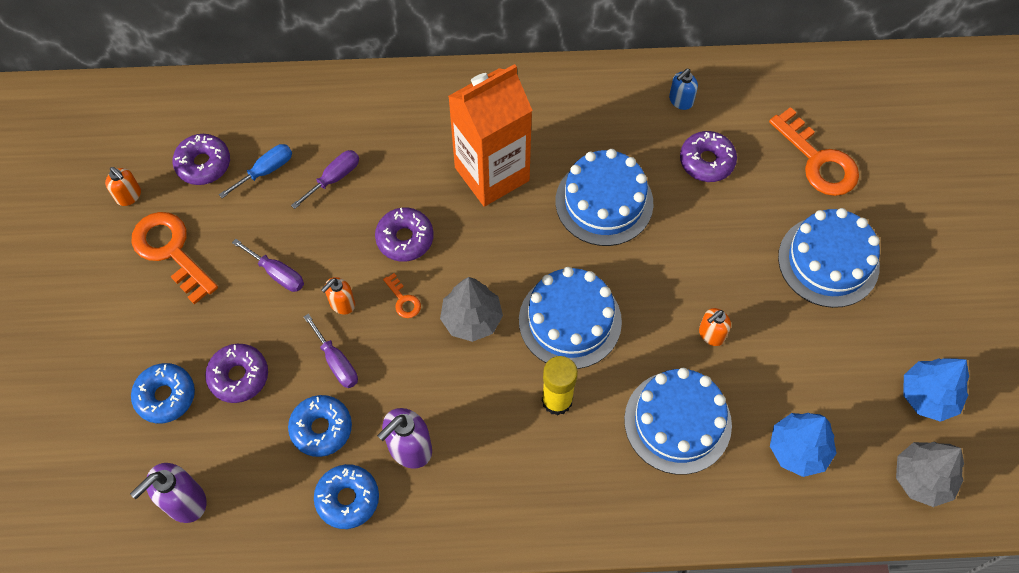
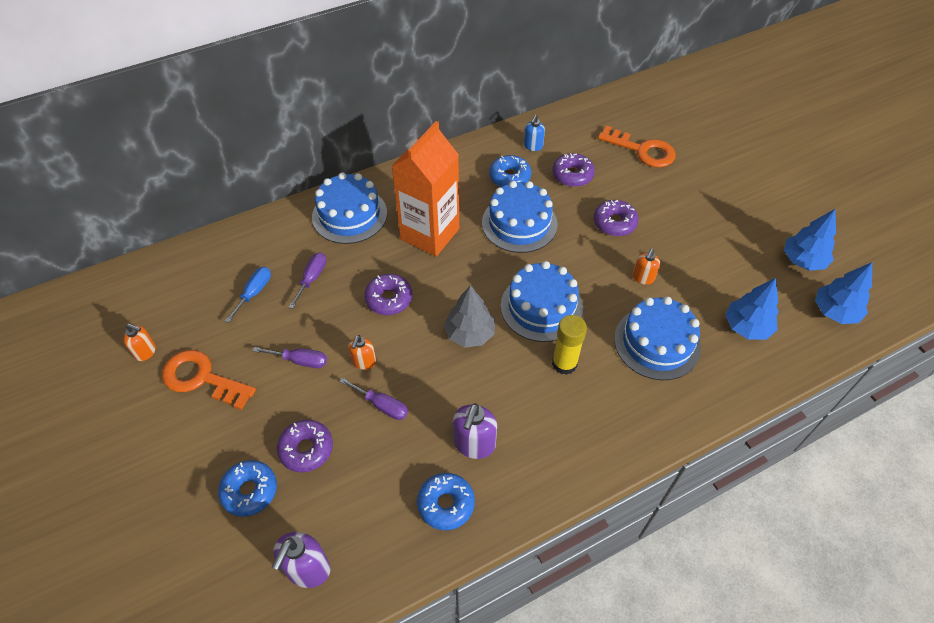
camera: 25 degrees left, 10 degrees down
purple donut [173,134,230,185] -> purple donut moved to [594,200,639,236]
blue donut [288,395,352,457] -> blue donut moved to [489,155,531,187]
orange key [383,273,421,318] -> none
blue cake [778,208,880,308] -> blue cake moved to [312,172,387,244]
grey tree [896,442,964,507] -> blue tree [815,262,872,324]

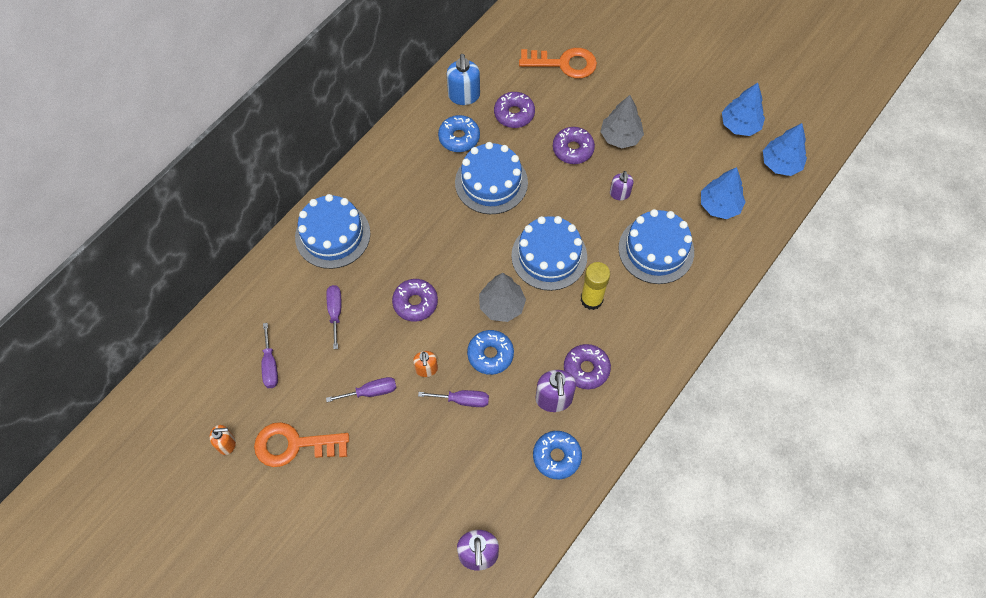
camera: 25 degrees left, 10 degrees up
blue donut [218,460,277,517] -> blue donut moved to [467,330,514,375]
blue screwdriver [225,267,271,323] -> none
purple donut [277,420,333,473] -> purple donut moved to [564,344,611,389]
orange carton [391,121,459,257] -> none
blue soap dispenser [524,115,545,151] -> blue soap dispenser [447,54,480,105], size x1.61
orange soap dispenser [633,249,660,285] -> purple soap dispenser [610,171,634,200]
none -> purple screwdriver [261,323,278,388]
none -> grey tree [600,95,644,148]

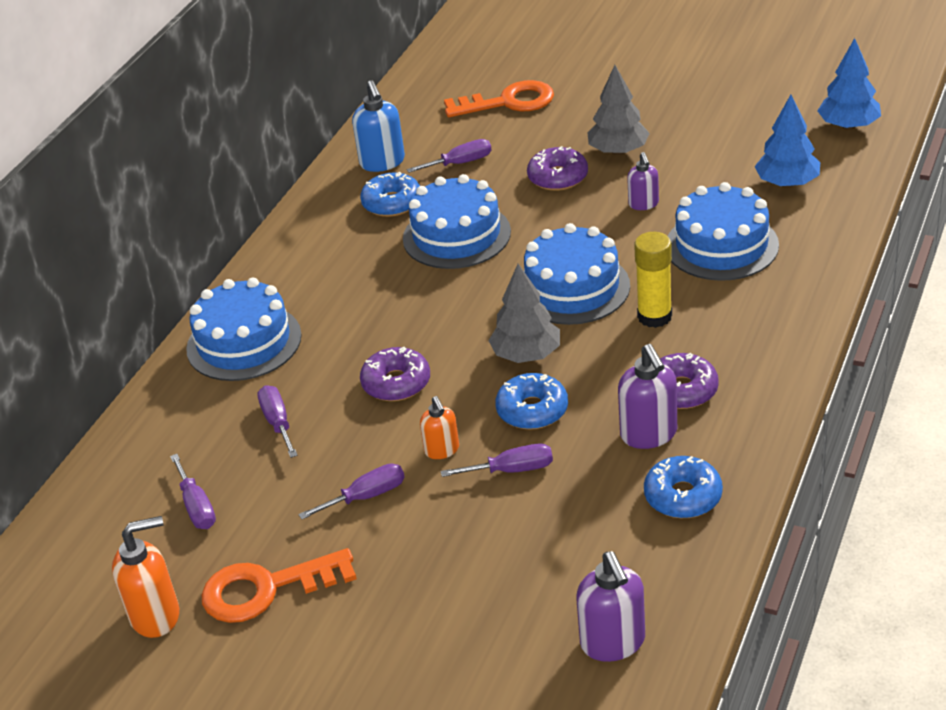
camera: 10 degrees left, 25 degrees down
orange soap dispenser [210,425,236,455] -> orange soap dispenser [112,516,179,638], size x1.61
purple donut [494,92,535,128] -> purple screwdriver [407,139,492,173]
blue tree [722,83,765,136] -> none

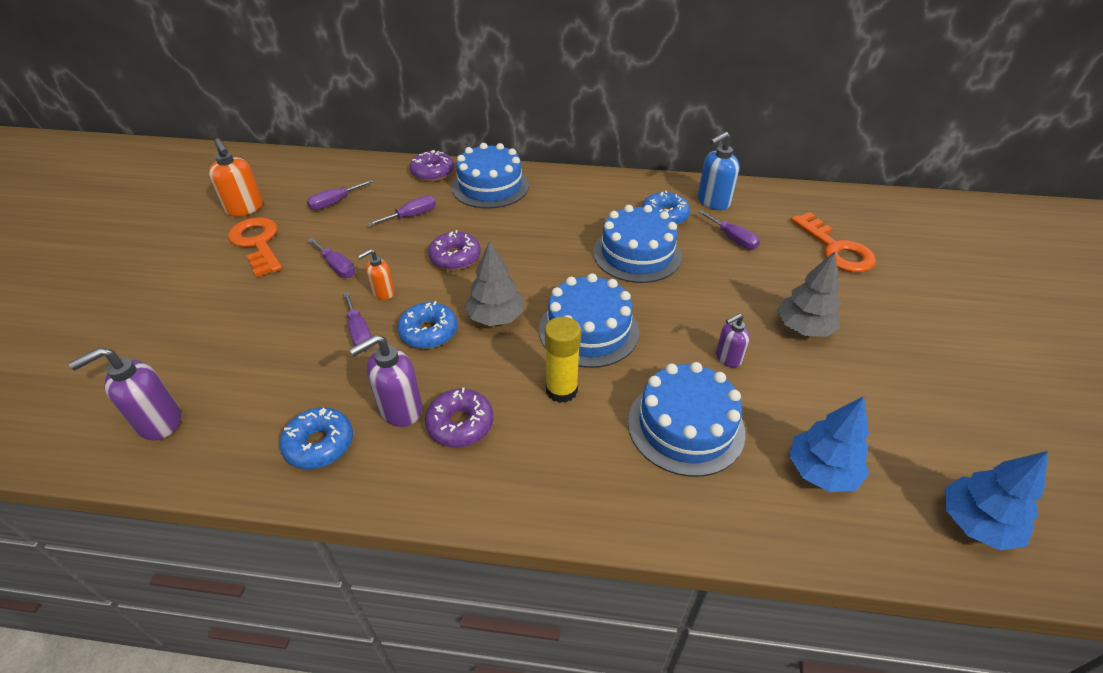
camera: 70 degrees right, 5 degrees up
purple donut [527,146,588,191] -> purple donut moved to [410,150,454,181]

